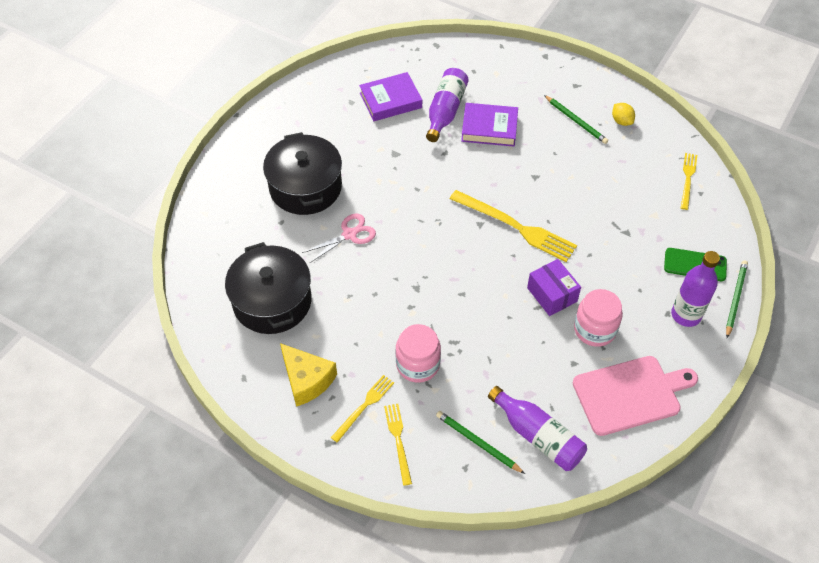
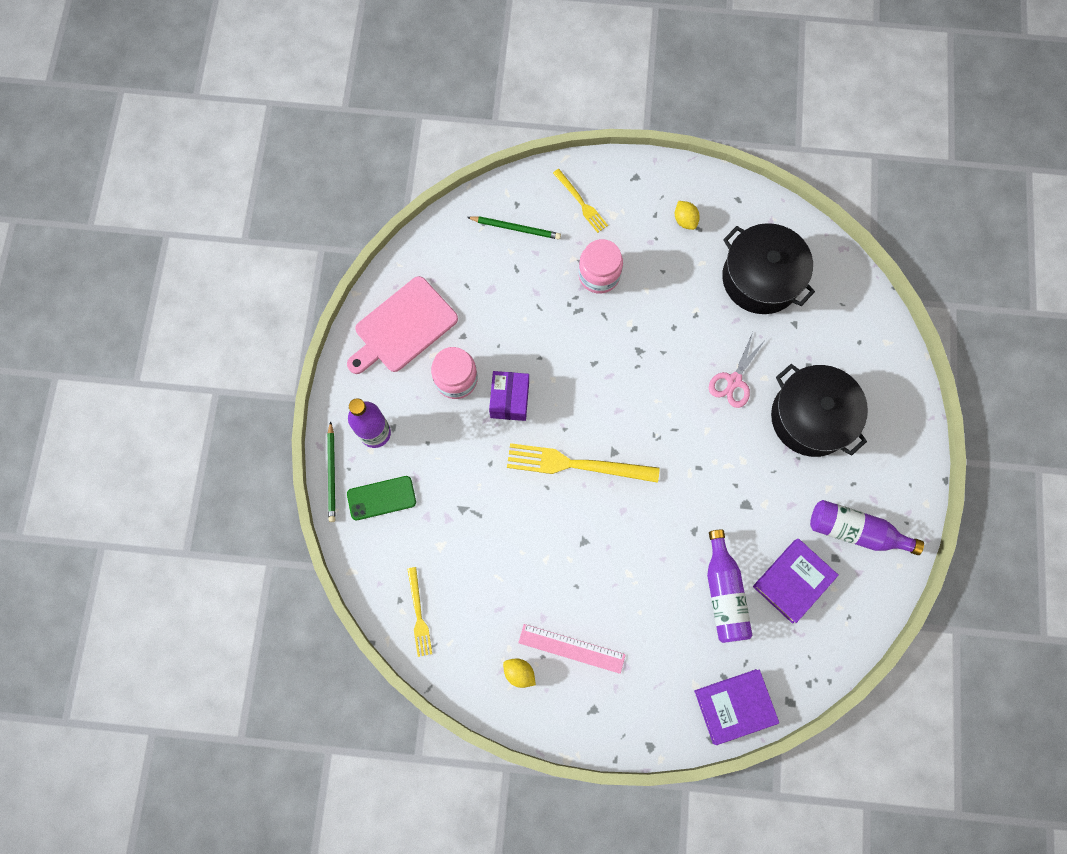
camera: 155 degrees right, 20 degrees up
yellow cheese [280,343,337,407] -> yellow lemon [675,201,700,230]
yellow fork [331,375,394,443] -> none
purple book [461,103,518,147] -> purple book moved to [694,669,779,745]
purple bottle [488,386,587,471] -> purple bottle moved to [810,500,924,555]
purple box [527,259,581,316] -> purple box turned 60 degrees clockwise [489,371,529,421]
green pencil [544,95,608,144] -> pink ruler [518,624,626,674]

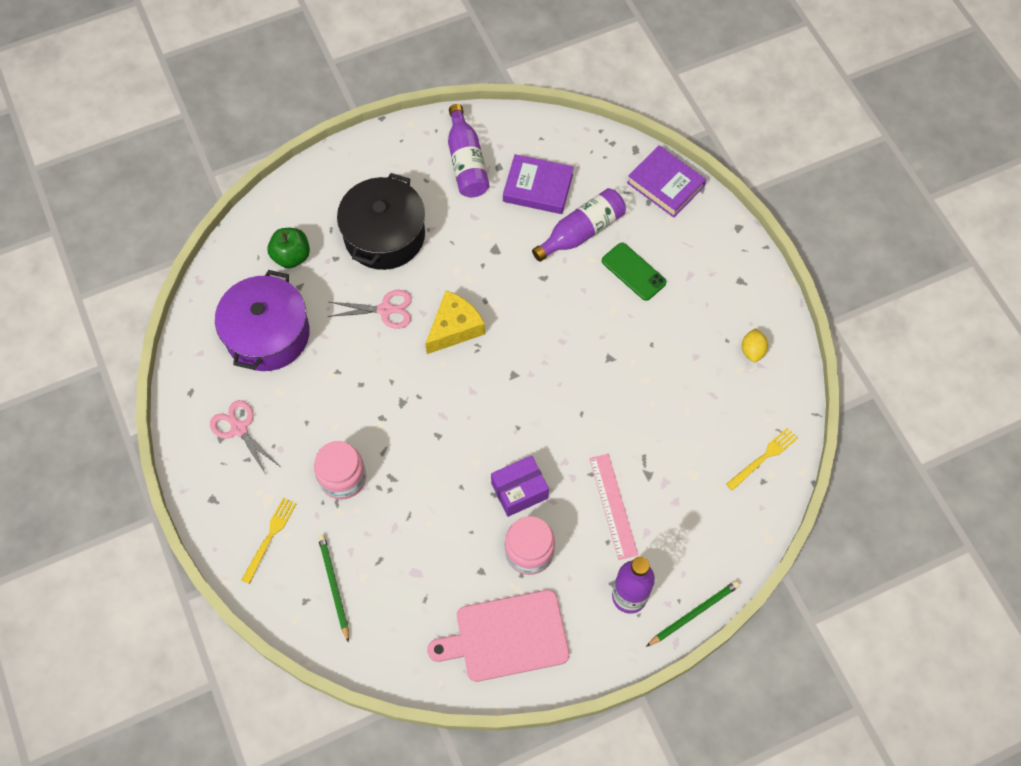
camera: 120 degrees left, 10 degrees down
pink cutting board [347,276,458,374] -> pink cutting board turned 150 degrees clockwise [427,590,570,682]
green phone [347,476,416,520] -> green phone moved to [602,243,666,301]
yellow fork [507,443,660,483] -> none
pink ruler [518,624,626,674] -> pink ruler moved to [589,454,638,560]
yellow lemon [675,201,700,230] -> pink scissors [210,400,279,475]
black pot [722,223,815,314] -> purple pot [215,270,310,371]
none -> green apple [267,228,310,268]
none -> yellow cheese [425,290,485,354]

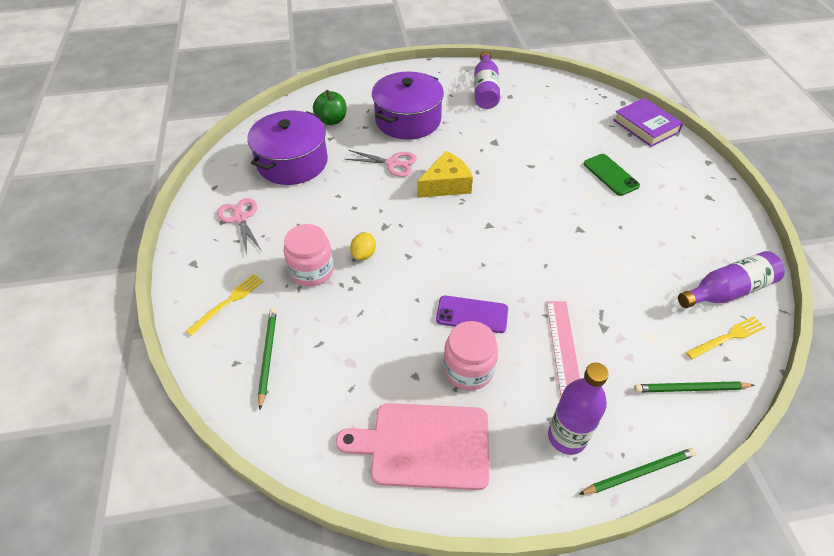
camera: 15 degrees right, 15 degrees down
black pot [337,173,425,270] -> purple pot [372,71,444,140]
purple box [491,455,549,517] -> purple phone [436,295,508,333]
purple book [503,154,574,214] -> none
purple bottle [532,188,626,262] -> purple bottle moved to [678,251,785,308]
yellow lemon [742,328,768,362] -> yellow lemon moved to [350,233,376,260]
none -> green pencil [634,381,755,392]

